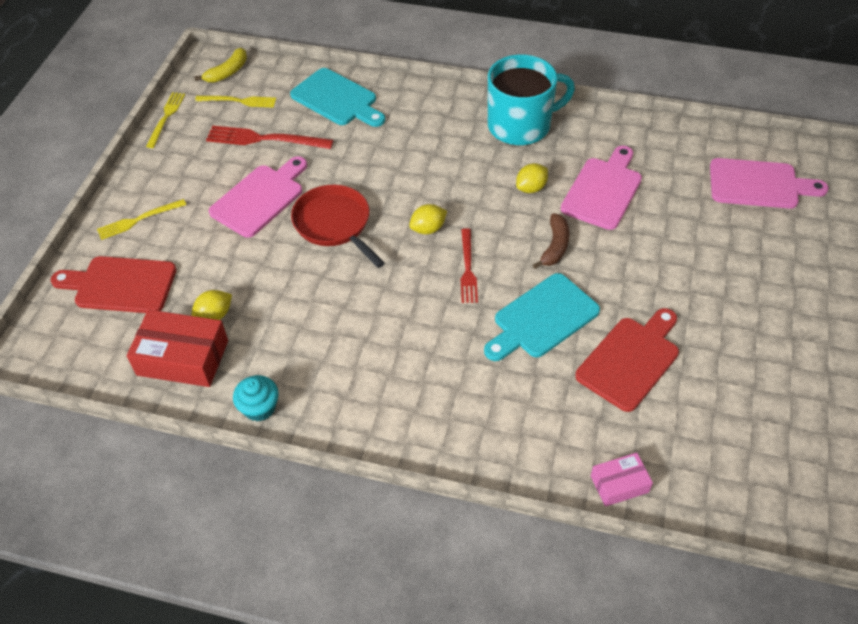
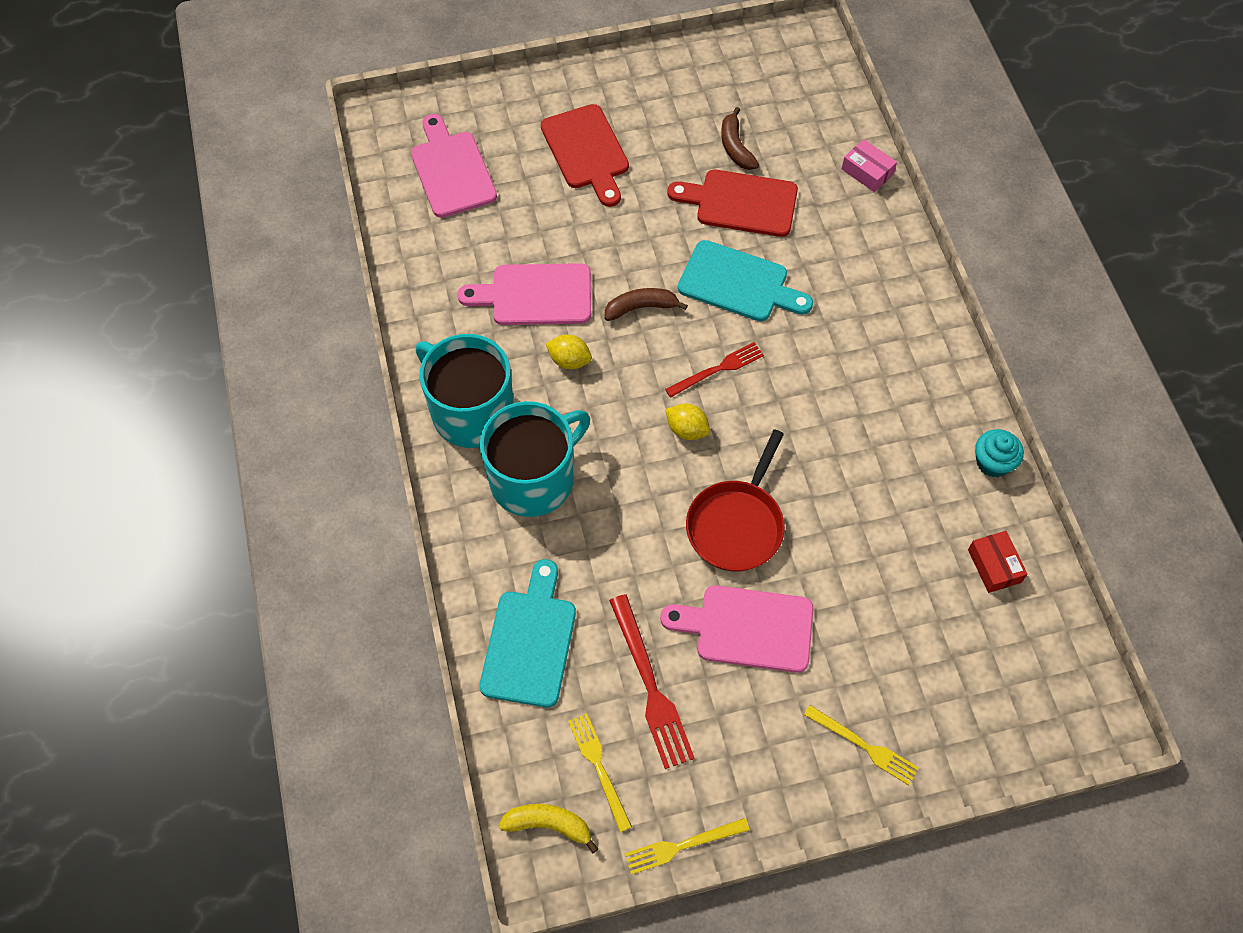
camera: 120 degrees left, 10 degrees up
red cutting board [51,256,176,313] -> red cutting board moved to [541,104,629,207]
red box [127,310,228,387] -> red box [968,531,1028,593], size x0.56
yellow lemon [191,290,232,320] -> none
none -> turquoise mug [480,401,590,517]
none -> brown banana [721,107,759,170]

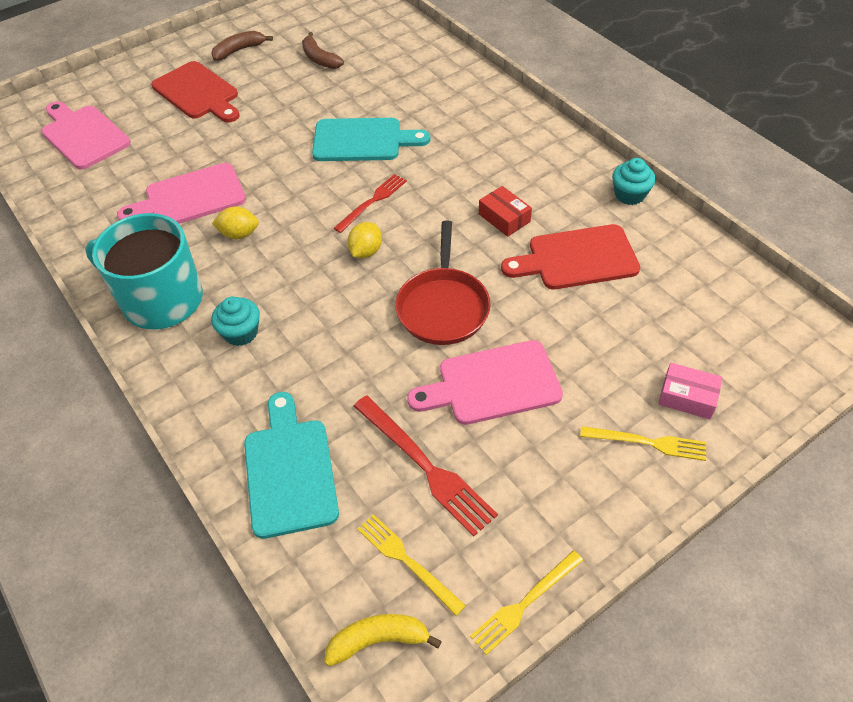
camera: 20 degrees left, 10 degrees down
turquoise mug [480,401,590,517] -> turquoise cupcake [211,297,260,346]
brown banana [604,288,688,321] -> brown banana moved to [211,31,273,61]
yellow lemon [665,403,710,440] -> yellow lemon turned 75 degrees counterclockwise [347,222,382,258]
red cutting board [668,170,798,237] -> red cutting board moved to [501,224,640,289]
pink box [842,139,897,192] -> pink box moved to [658,363,723,419]
red box [968,531,1028,593] -> red box moved to [479,186,532,237]

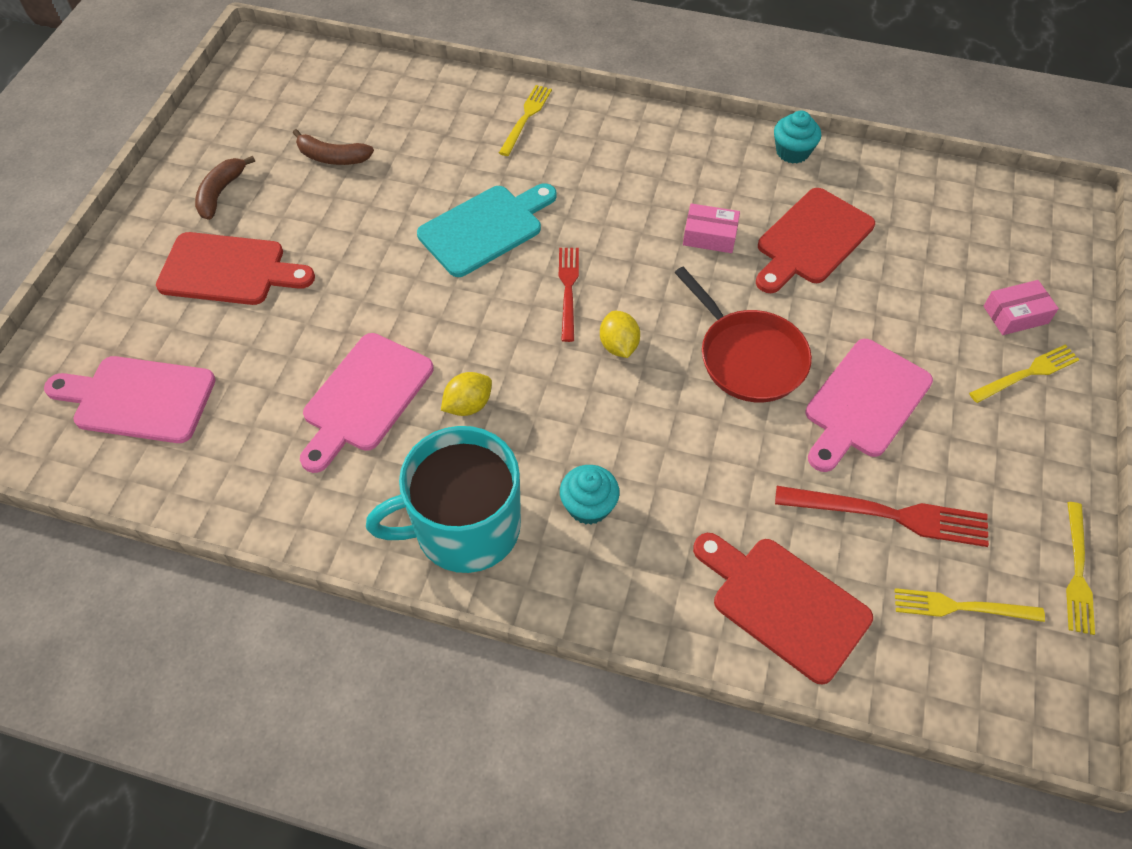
camera: 40 degrees left, 5 degrees up
turquoise cutting board [244,392,339,539] -> red cutting board [693,533,873,685]
yellow banana [324,614,442,666] -> none
red box [479,186,532,237] -> pink box [683,203,740,253]
none -> yellow fork [499,85,552,156]

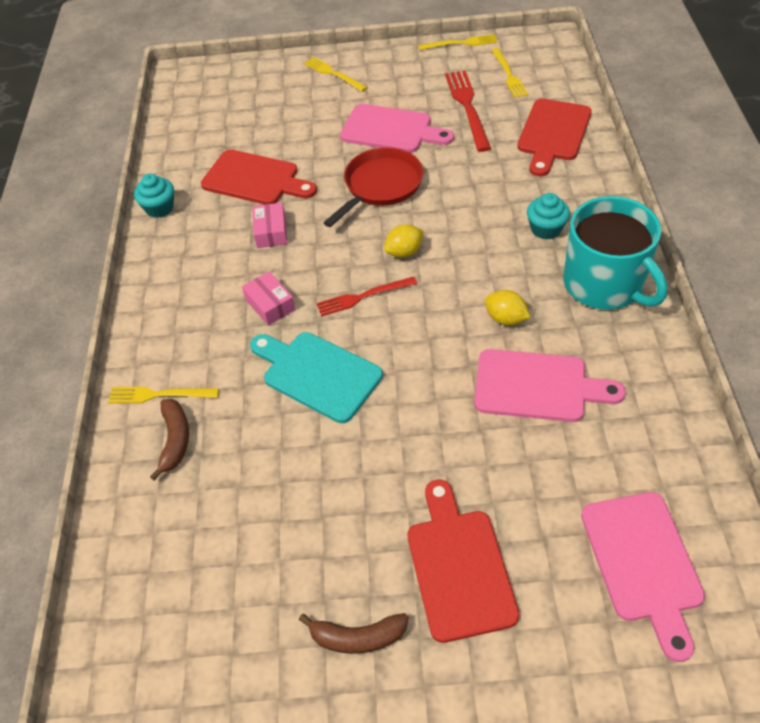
camera: 105 degrees left, 5 degrees down
brown banana [293,129,374,165] -> brown banana moved to [150,399,189,481]
pink box [983,280,1059,335] -> pink box moved to [242,271,296,326]

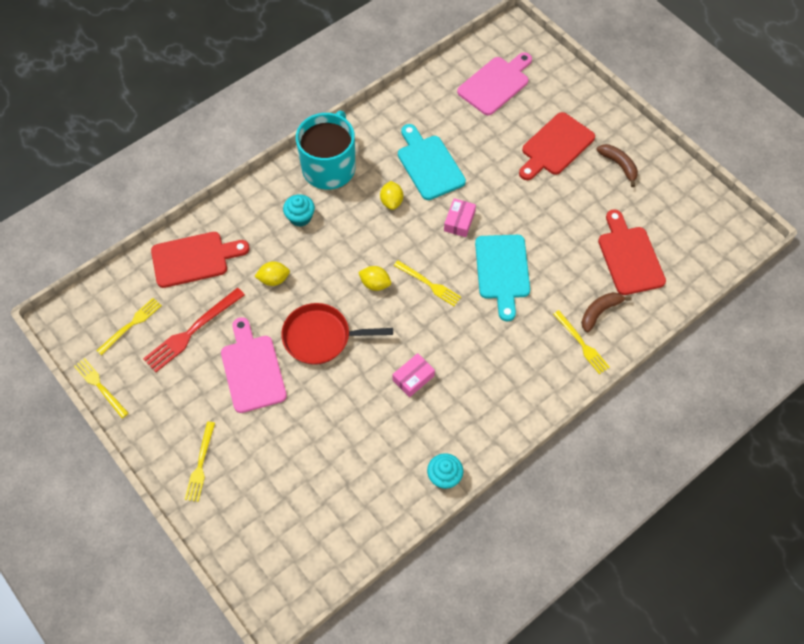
camera: 130 degrees left, 10 degrees up
red cutting board [201,149,317,205] -> red cutting board moved to [598,210,666,295]
pink box [242,271,296,326] -> pink box moved to [444,198,476,237]
red fork [316,277,417,317] -> yellow fork [394,260,461,306]
pink cutting board [474,349,626,422] -> turquoise cutting board [398,124,466,200]
none -> yellow lemon [254,261,290,286]

